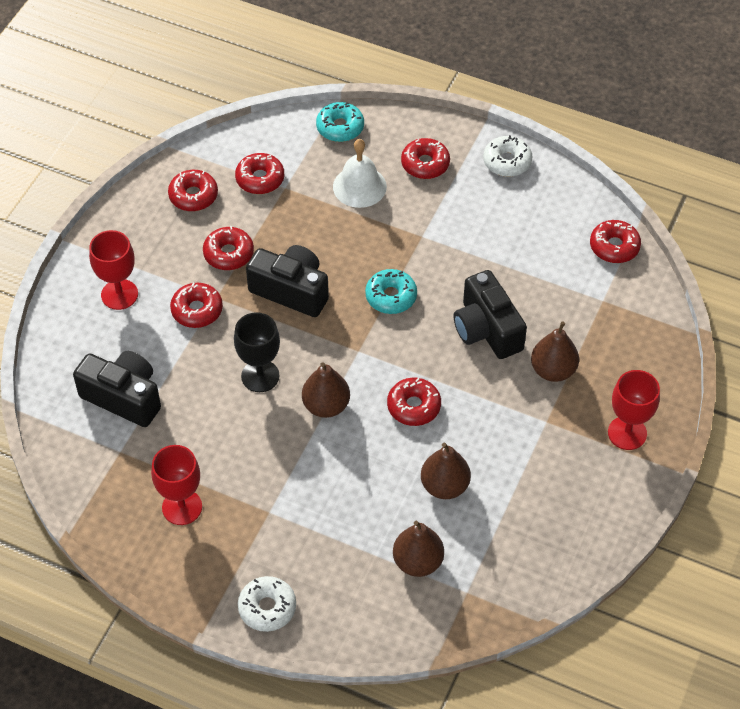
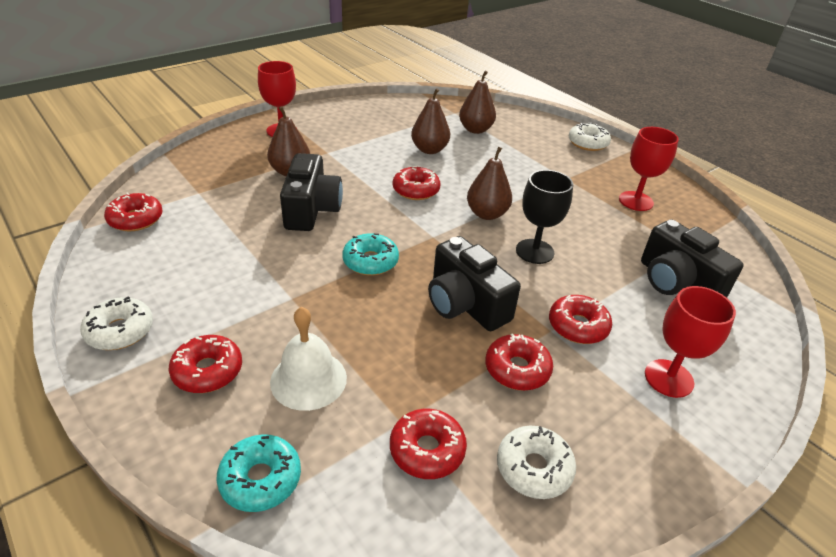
camera: 155 degrees left, 15 degrees down
red donut [168,170,218,211] -> white donut [497,426,576,499]

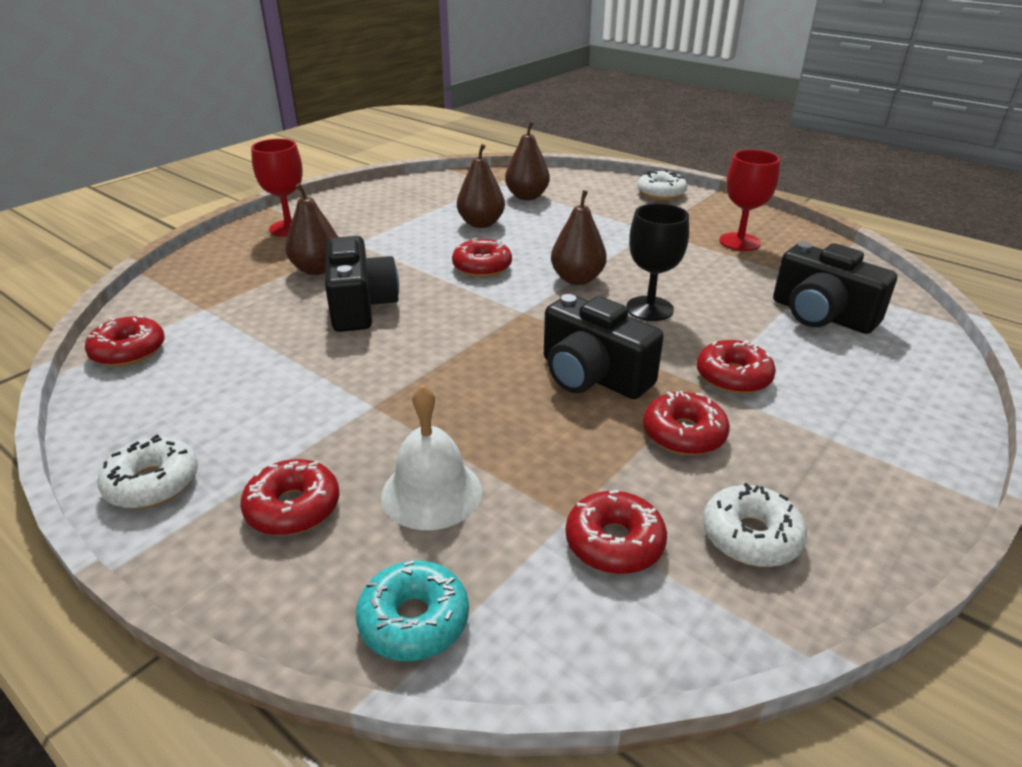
camera: 10 degrees left, 5 degrees down
turquoise donut [342,233,399,276] -> none
red goblet [645,286,736,398] -> none

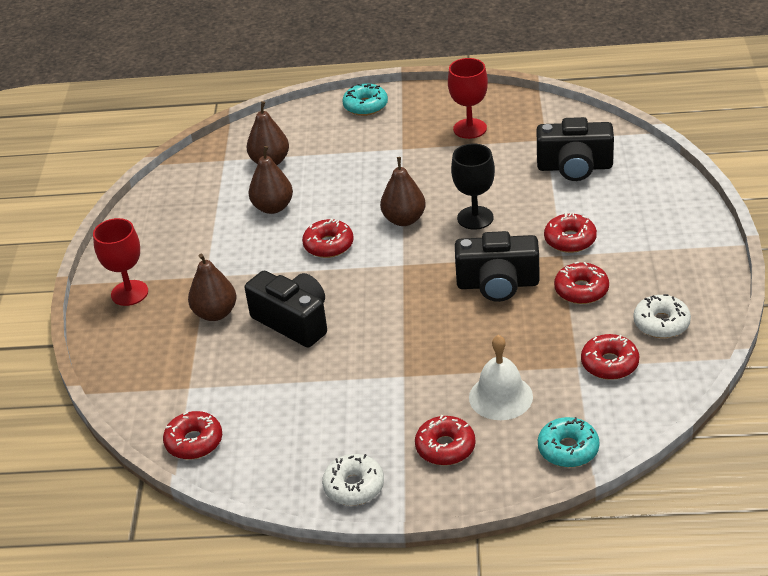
camera: 35 degrees left, 5 degrees up
white donut [637,170,687,200] -> turquoise donut [342,84,388,116]

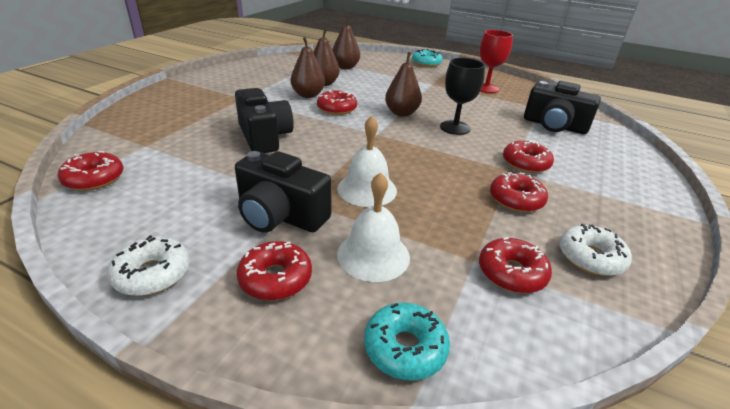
camera: 20 degrees right, 5 degrees down
red goblet [93,218,148,306] -> none
brown pear [188,253,236,321] -> brown pear moved to [290,37,325,98]
black camera [455,231,540,302] -> black camera moved to [235,151,332,233]
none -> white bell [337,116,397,207]

